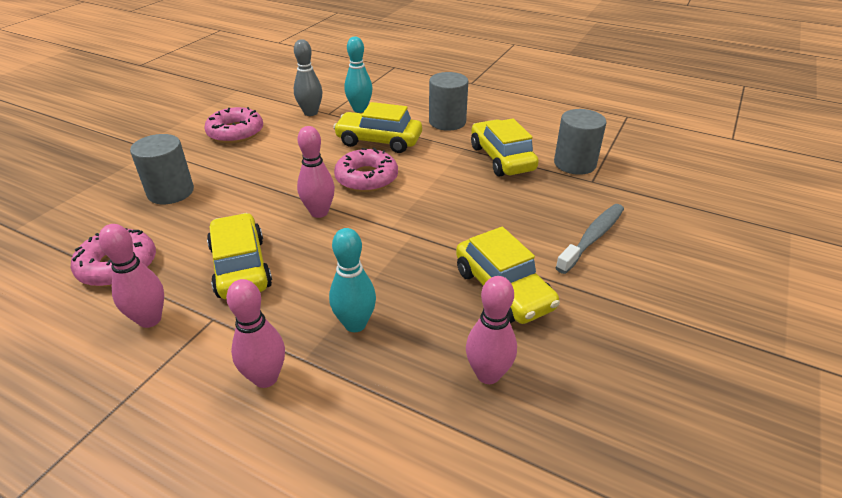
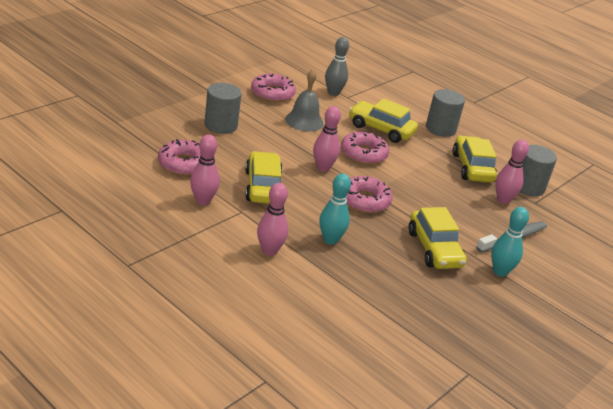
camera: 10 degrees right, 5 degrees down
turquoise bowling pin [344,37,373,113] -> turquoise bowling pin moved to [491,207,529,277]
pink bowling pin [466,276,517,384] -> pink bowling pin moved to [495,140,529,204]
none -> grey bell [285,69,324,131]
none -> pink donut [346,176,392,213]

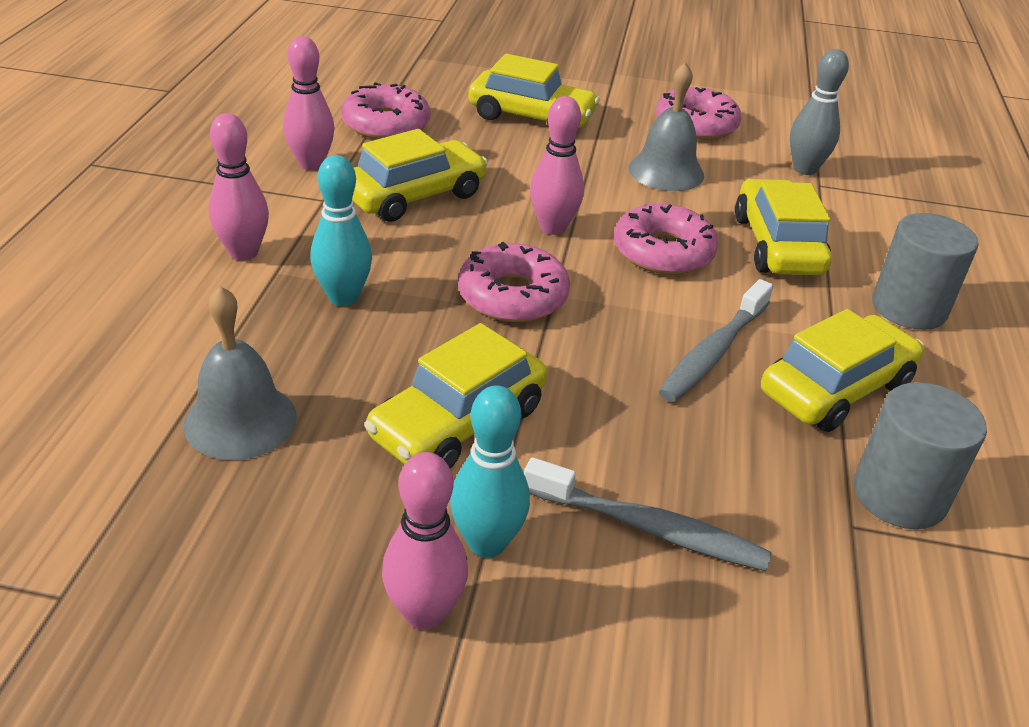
camera: 60 degrees right, 5 degrees up
grey cylinder [204,83,241,134] -> yellow car [468,54,600,128]
pink bowling pin [495,140,529,204] -> pink bowling pin moved to [382,452,468,630]
none -> grey bell [184,286,297,460]
none -> grey toothbrush [658,279,773,402]

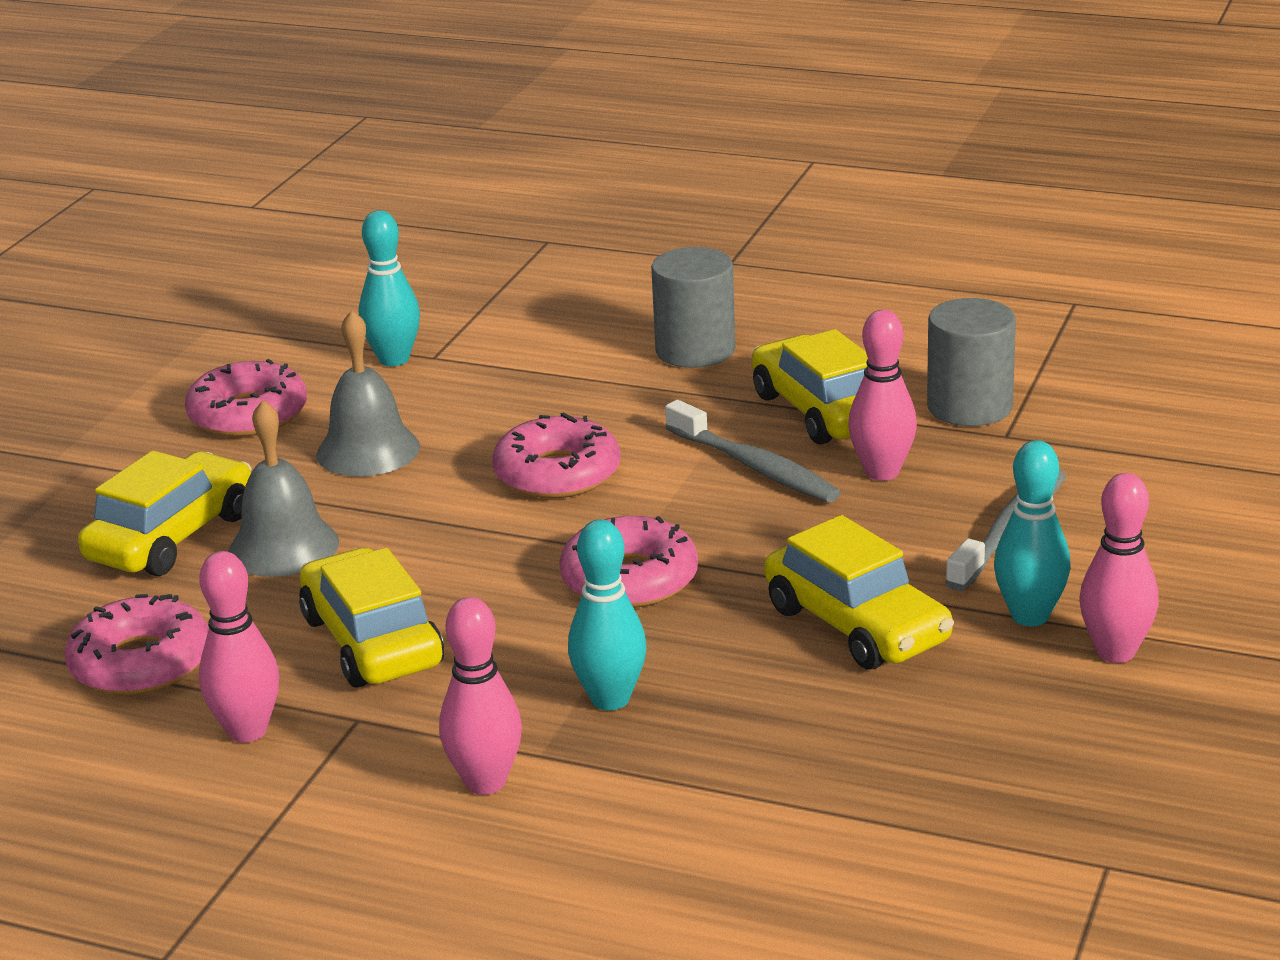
camera: 75 degrees left, 10 degrees down
grey bell [184,286,297,460] -> grey bell moved to [228,400,339,577]
pink bowling pin [530,96,584,235] -> pink bowling pin moved to [848,310,917,481]
yellow car [735,179,832,275] -> none
grey bowling pin [790,49,849,175] -> turquoise bowling pin [359,210,420,366]

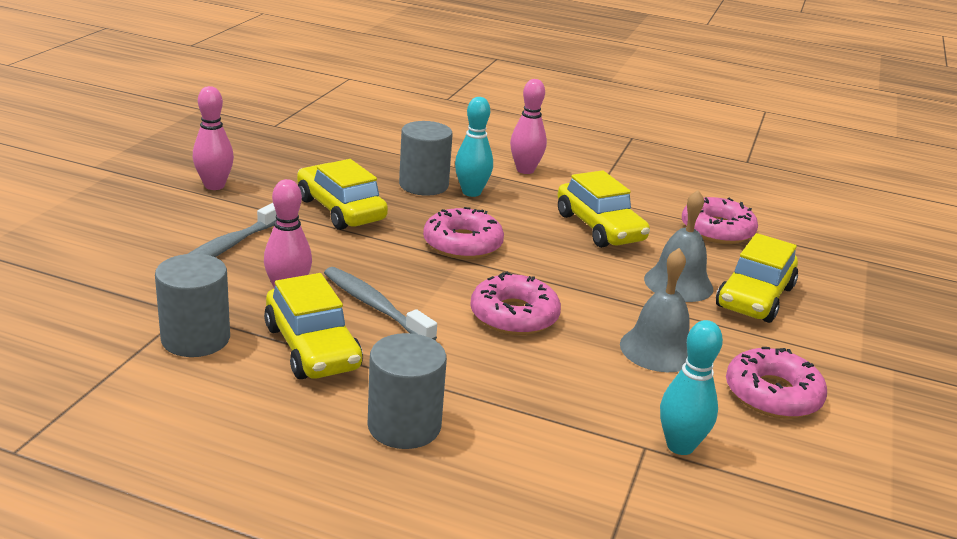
camera: 175 degrees right, 0 degrees up
pink bowling pin [199,551,279,743] -> none
turquoise bowling pin [994,440,1071,626] -> none
none -> grey cylinder [399,121,453,196]

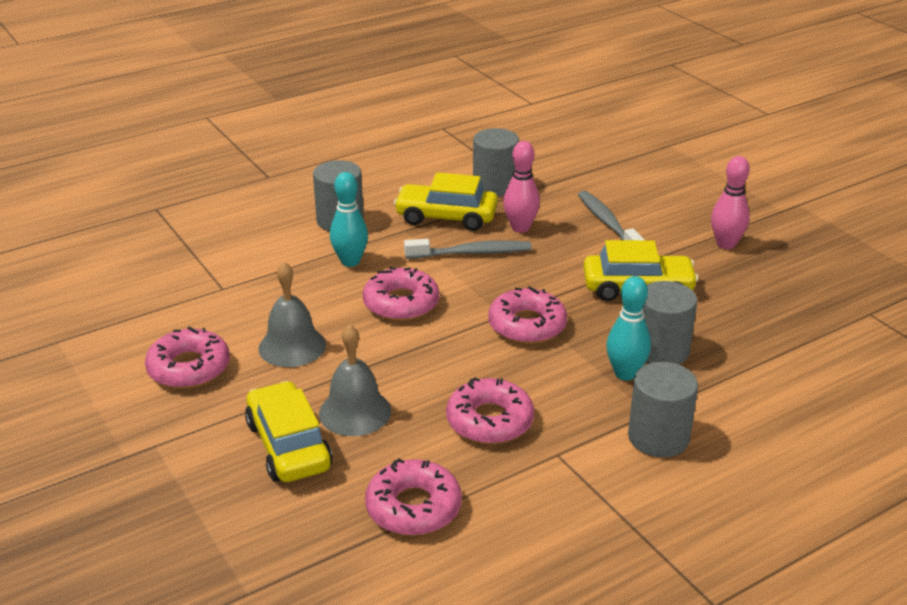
camera: 130 degrees right, 5 degrees up
pink bowling pin [510,79,547,174] -> grey cylinder [628,362,698,457]
yellow car [557,170,650,248] -> pink donut [446,377,534,444]
turquoise bowling pin [660,320,723,455] -> turquoise bowling pin moved to [330,172,368,267]

